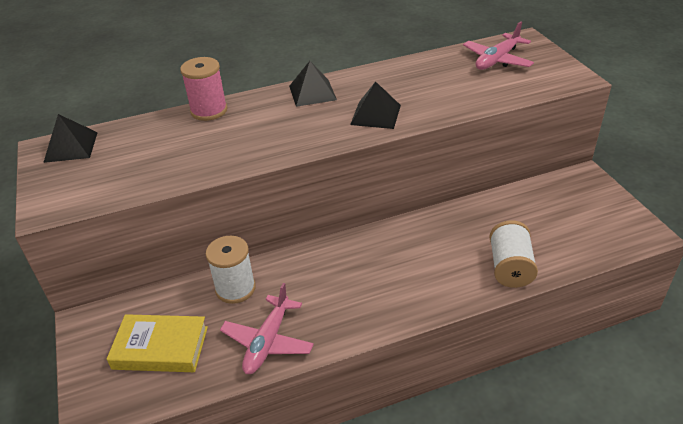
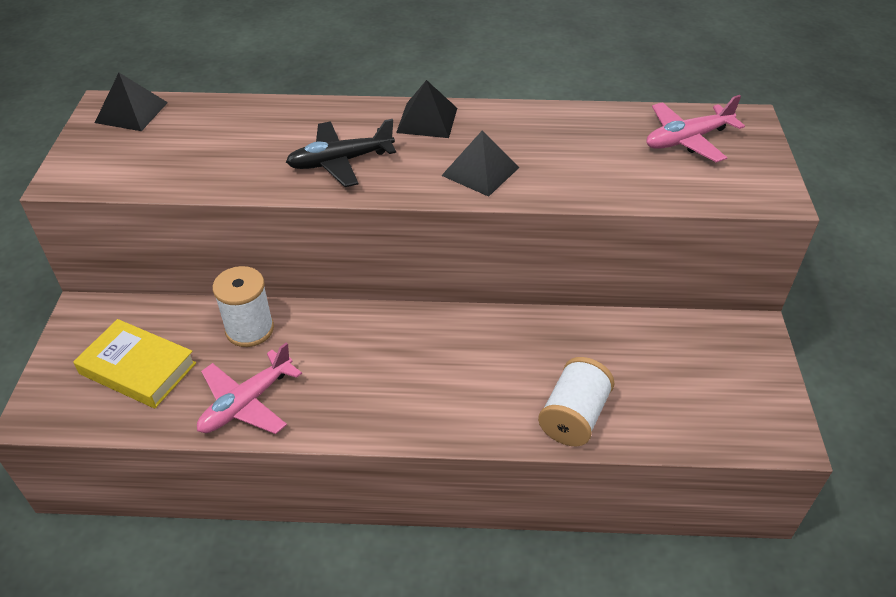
camera: 20 degrees right, 5 degrees up
pink spool [180,57,227,121] -> none
none -> black plane [286,119,396,187]

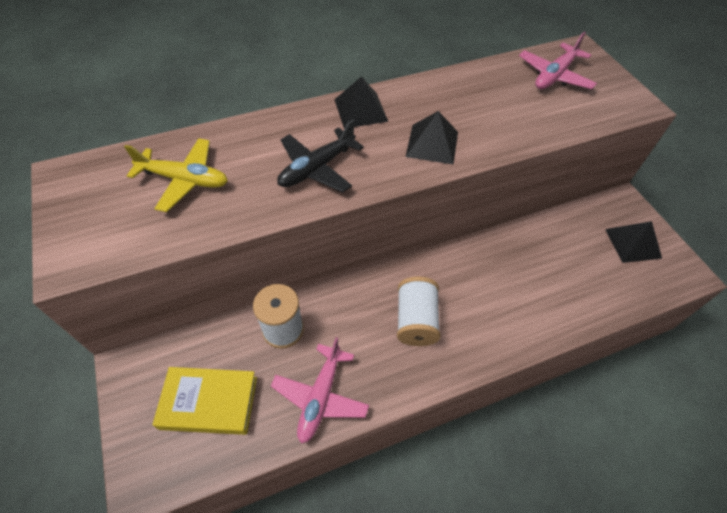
camera: 25 degrees left, 10 degrees up
black pyramid [95,73,168,131] -> black pyramid moved to [605,221,662,263]
white spool [538,357,615,447] -> white spool moved to [397,277,441,346]
none -> yellow plane [124,138,228,212]

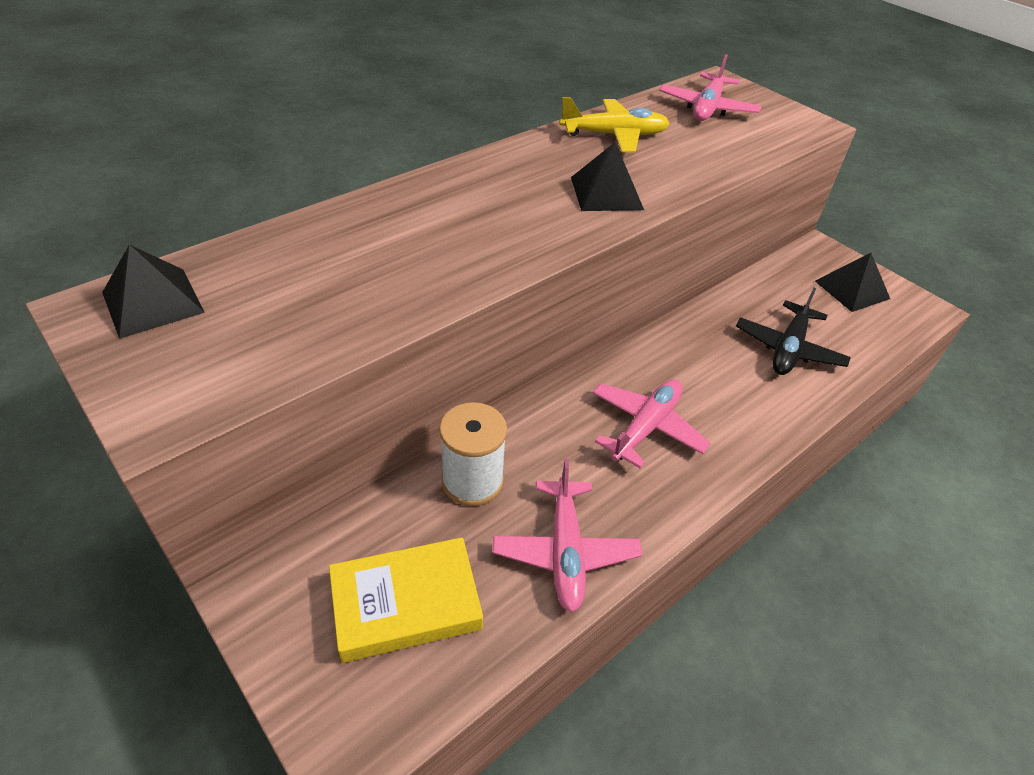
camera: 20 degrees left, 10 degrees down
yellow plane [124,138,228,212] -> yellow plane moved to [560,97,670,152]
black plane [277,119,364,193] -> black plane moved to [736,288,851,375]
black pyramid [334,77,388,129] -> black pyramid moved to [102,244,205,339]
white spool [397,277,441,346] -> pink plane [592,379,711,468]

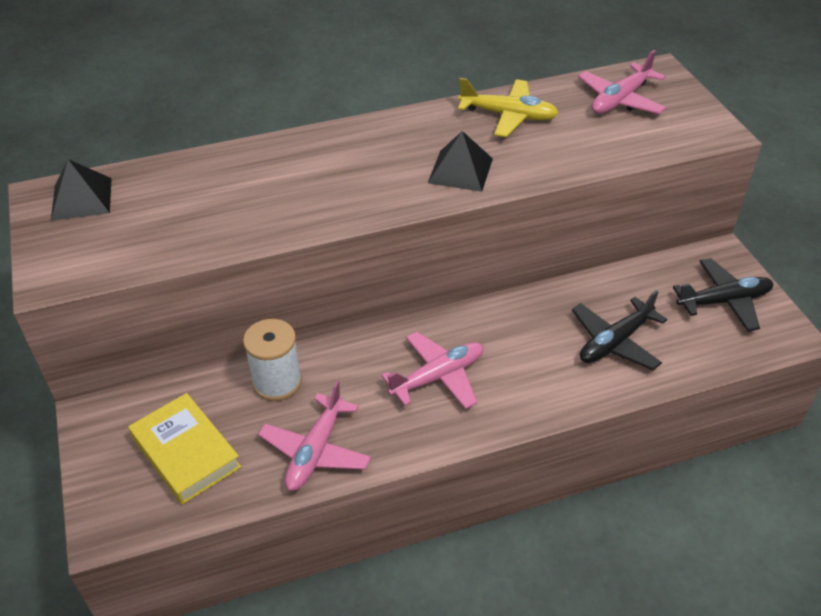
camera: 25 degrees right, 0 degrees up
yellow book [329,537,483,663] -> yellow book turned 45 degrees clockwise [128,393,241,505]
black pyramid [815,253,890,312] -> black plane [673,258,774,332]

